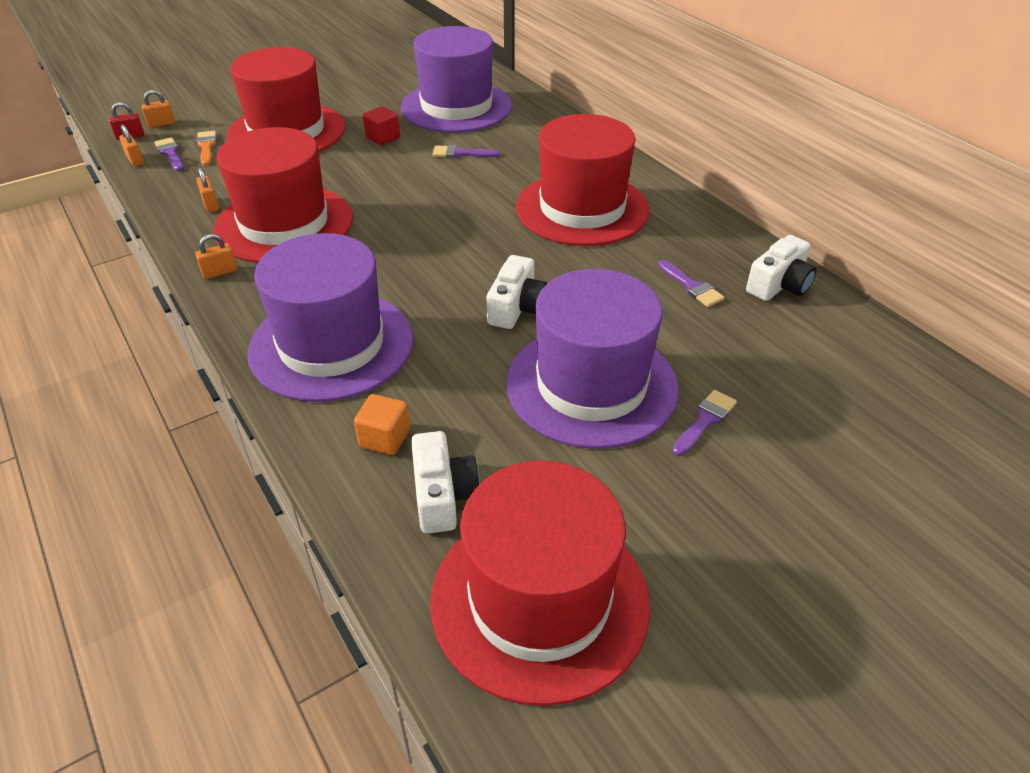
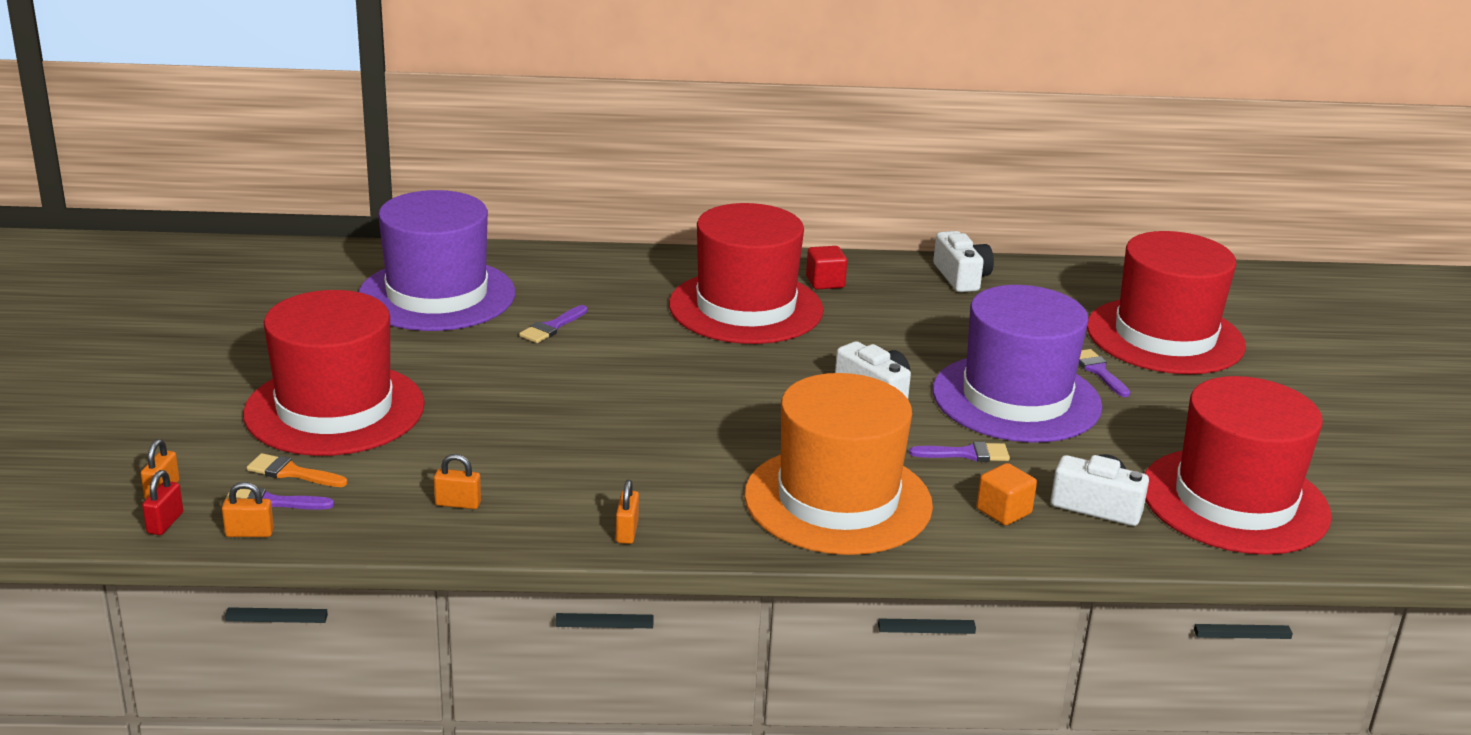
camera: 60 degrees left, 15 degrees down
red hat [213,127,353,263] -> red hat moved to [1087,231,1246,374]
purple hat [247,233,413,402] -> orange hat [744,373,933,555]
red cube [363,106,400,145] -> red cube moved to [806,246,847,289]
purple brush [658,260,725,307] -> purple brush moved to [909,441,1010,462]

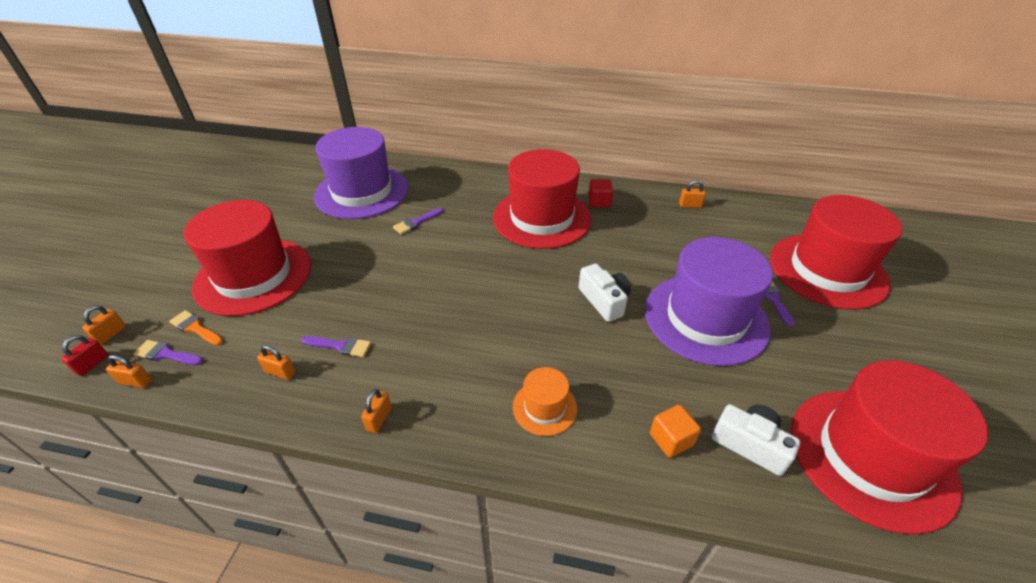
camera: 15 degrees right, 15 degrees up
orange hat [744,373,933,555] -> orange hat [513,367,577,436], size x0.46
purple brush [909,441,1010,462] -> purple brush moved to [302,336,371,357]
white camera [933,231,994,292] -> orange padlock [679,180,706,208]

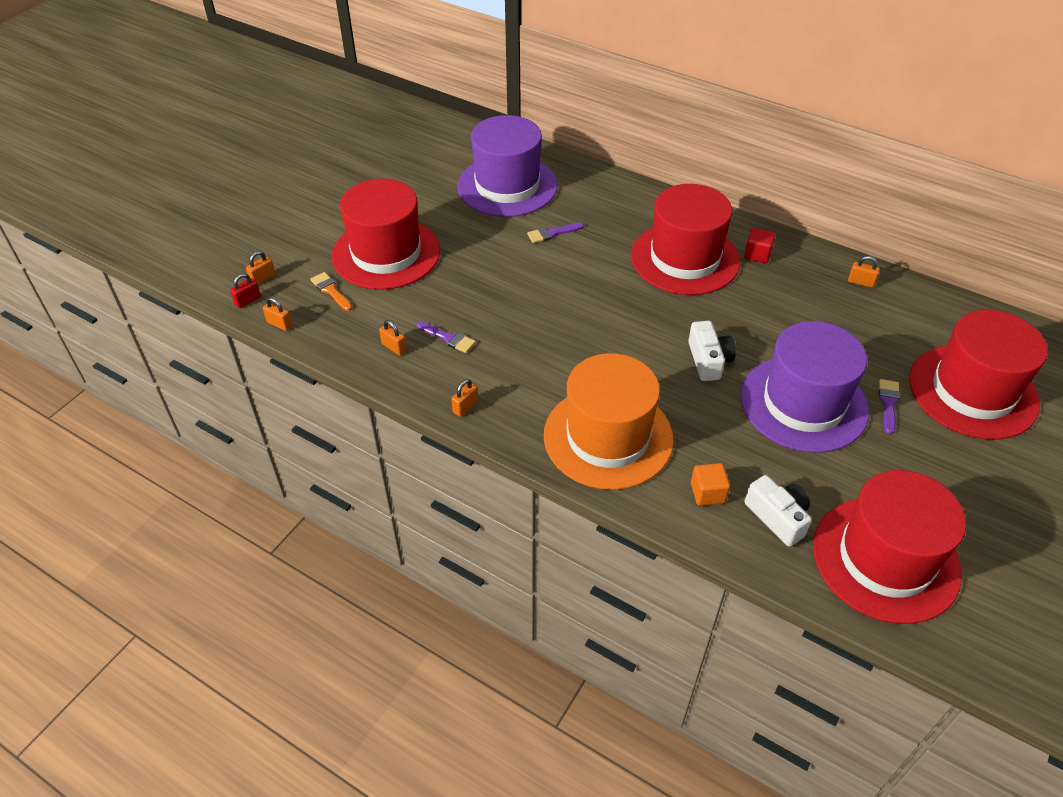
camera: 20 degrees right, 5 degrees up
purple brush [133,340,203,365] -> none
orange hat [513,367,577,436] -> orange hat [544,353,674,490], size x2.19

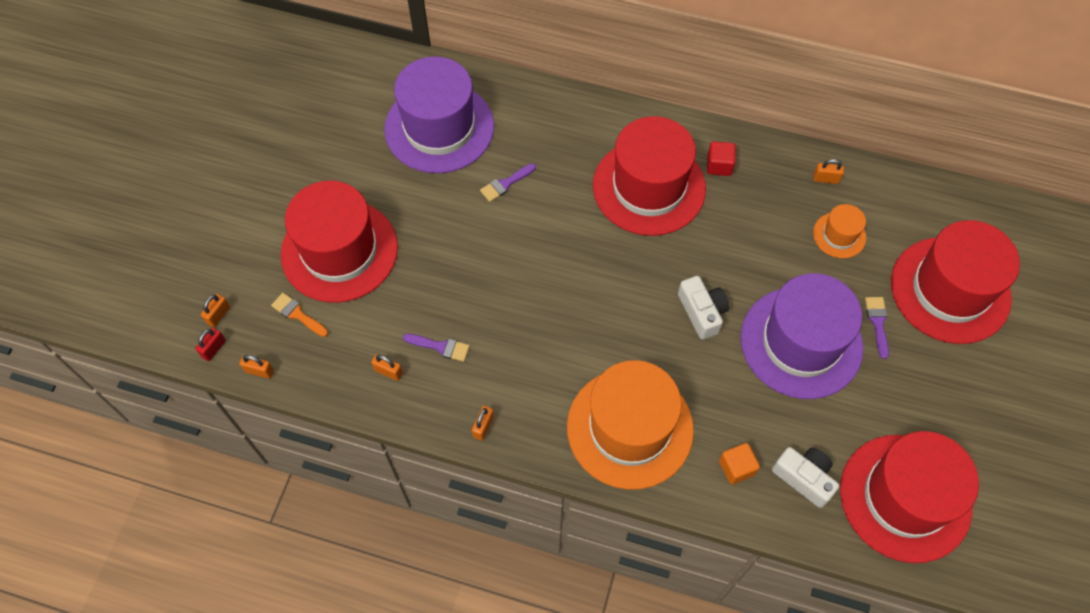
camera: 15 degrees left, 15 degrees up
none -> orange hat [813,204,866,258]

